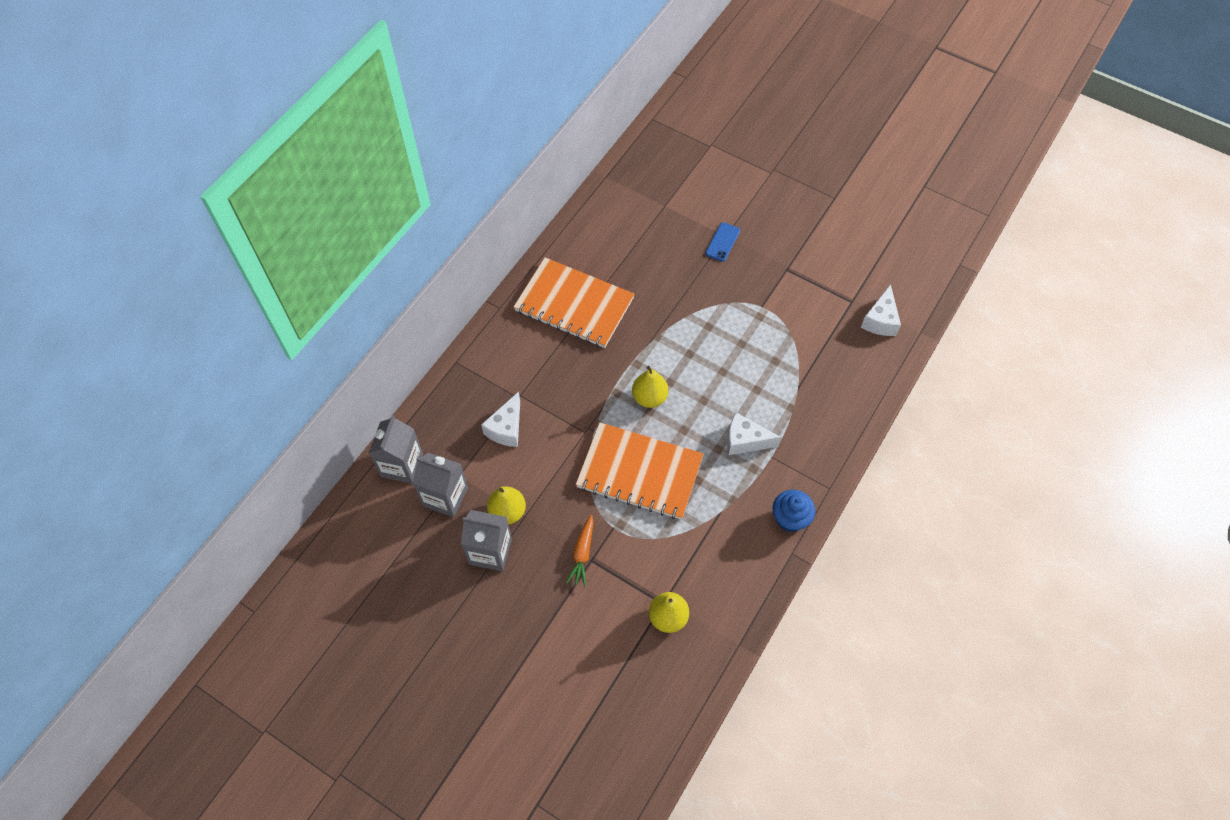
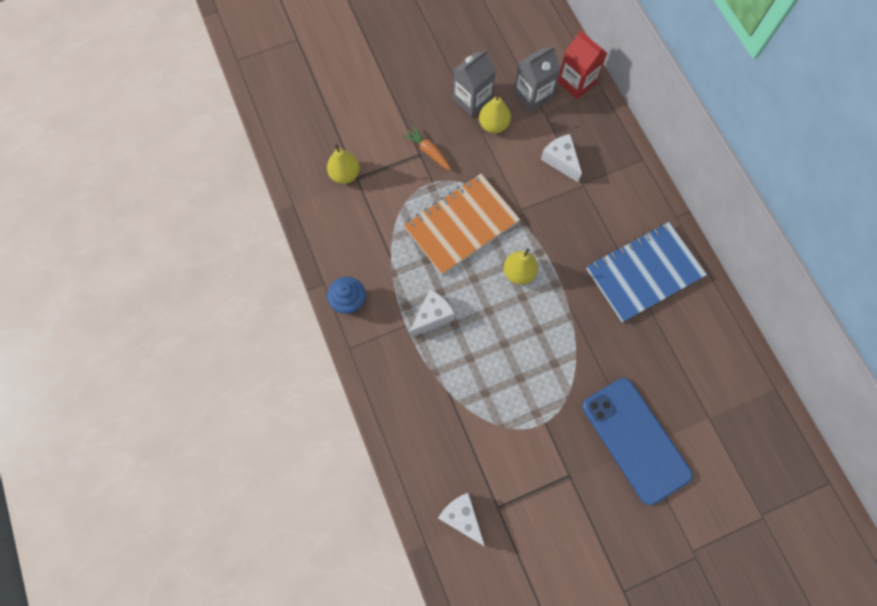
camera: 125 degrees right, 10 degrees up
grey carton [369,415,423,484] -> red carton [557,30,607,99]
orange notebook [514,258,635,348] -> blue notebook [587,222,707,322]
blue phone [705,222,740,262] -> blue phone [582,378,693,505], size x2.45

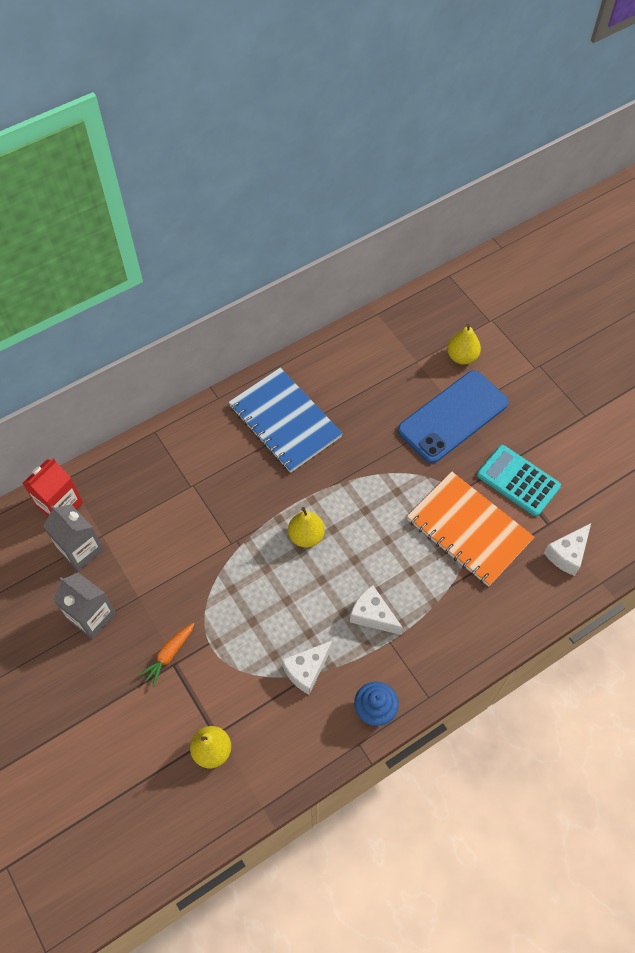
camera: 100 degrees left, 10 degrees down
orange notebook [404,174,520,275] -> orange notebook moved to [407,472,534,587]
yellow pear [479,91,511,133] -> yellow pear moved to [447,324,481,364]
white cheese [541,134,582,182] -> white cheese moved to [282,640,333,695]
none -> turquoise calculator [477,445,561,516]

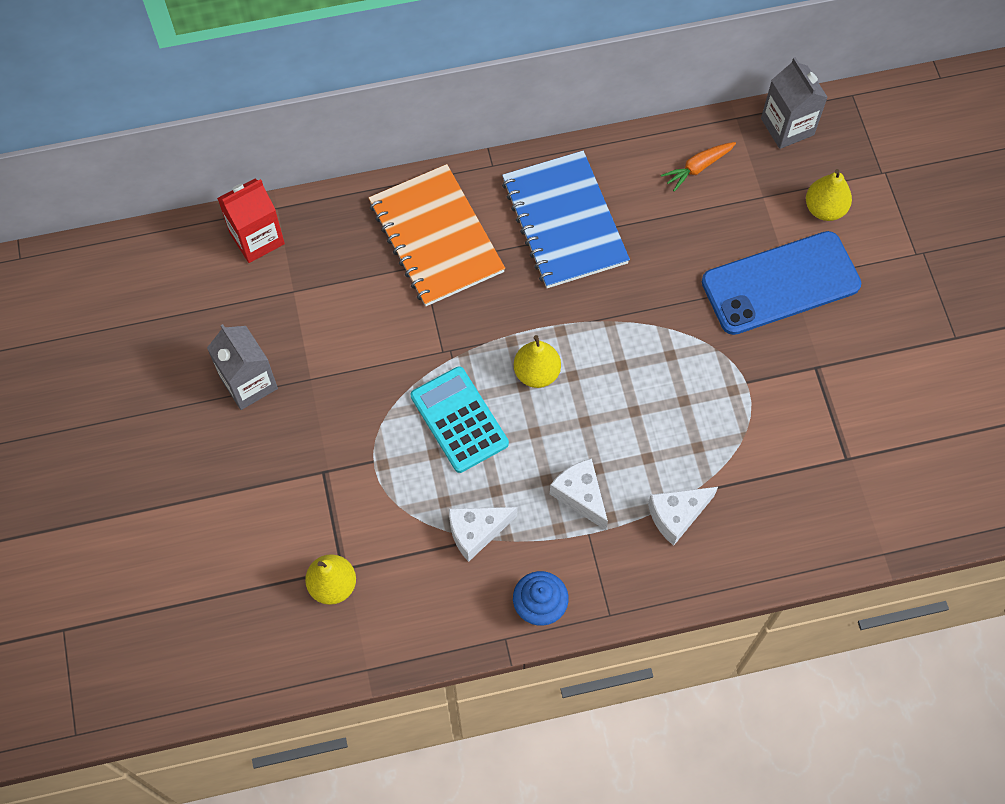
camera: 20 degrees right, 5 degrees up
grey carton [43,504,104,571] -> grey carton moved to [761,57,828,149]
orange carrot [138,623,194,687] -> orange carrot moved to [661,142,736,192]
orange notebook [407,472,534,587] -> orange notebook moved to [369,164,505,306]
turquoise calculator [477,445,561,516] -> turquoise calculator moved to [411,366,509,473]
white cheese [544,523,591,576] -> white cheese moved to [648,487,718,546]

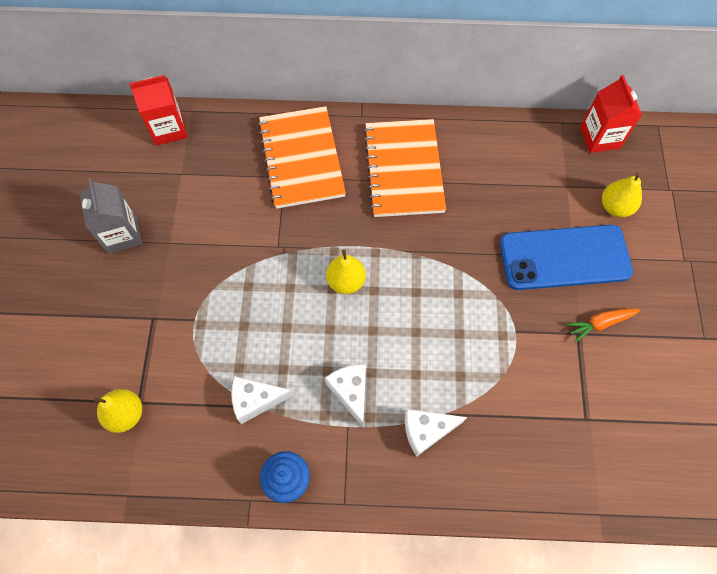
camera: 15 degrees right, 0 degrees up
turquoise calculator [411,366,509,473] -> none
blue notebook [502,151,630,288] -> orange notebook [363,119,446,217]
orange carrot [661,142,736,192] -> orange carrot moved to [566,309,640,342]
grey carton [761,57,828,149] -> red carton [580,75,642,153]

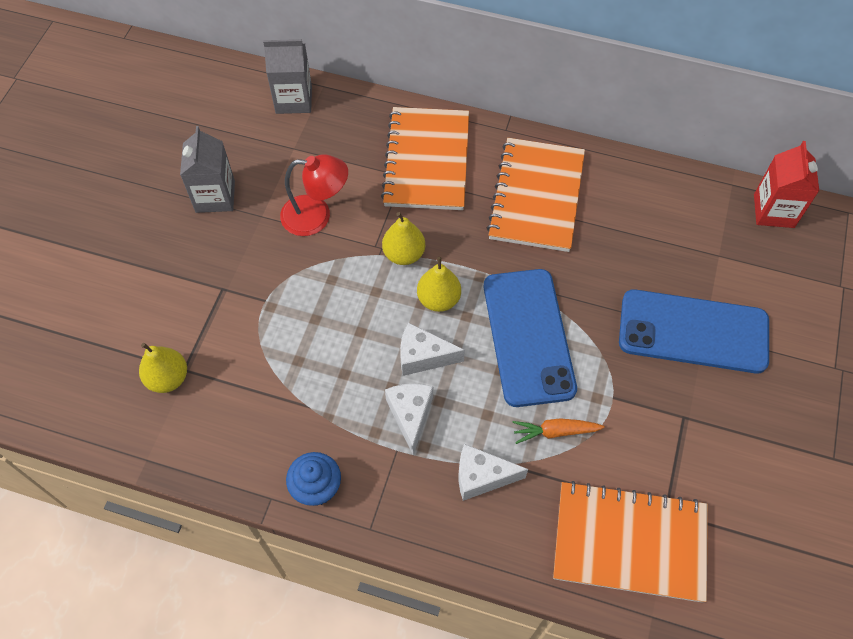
camera: 15 degrees right, 5 degrees down
red carton [129,75,187,146] -> grey carton [263,39,312,114]
white cheese [231,376,294,424] -> white cheese moved to [400,322,465,376]
orange carrot [566,309,640,342] -> orange carrot moved to [513,418,605,444]
yellow pear [602,172,642,217] -> yellow pear moved to [382,212,425,265]
none -> red lamp [280,154,348,236]
none -> blue phone [484,269,577,407]
none -> orange notebook [553,481,708,603]

